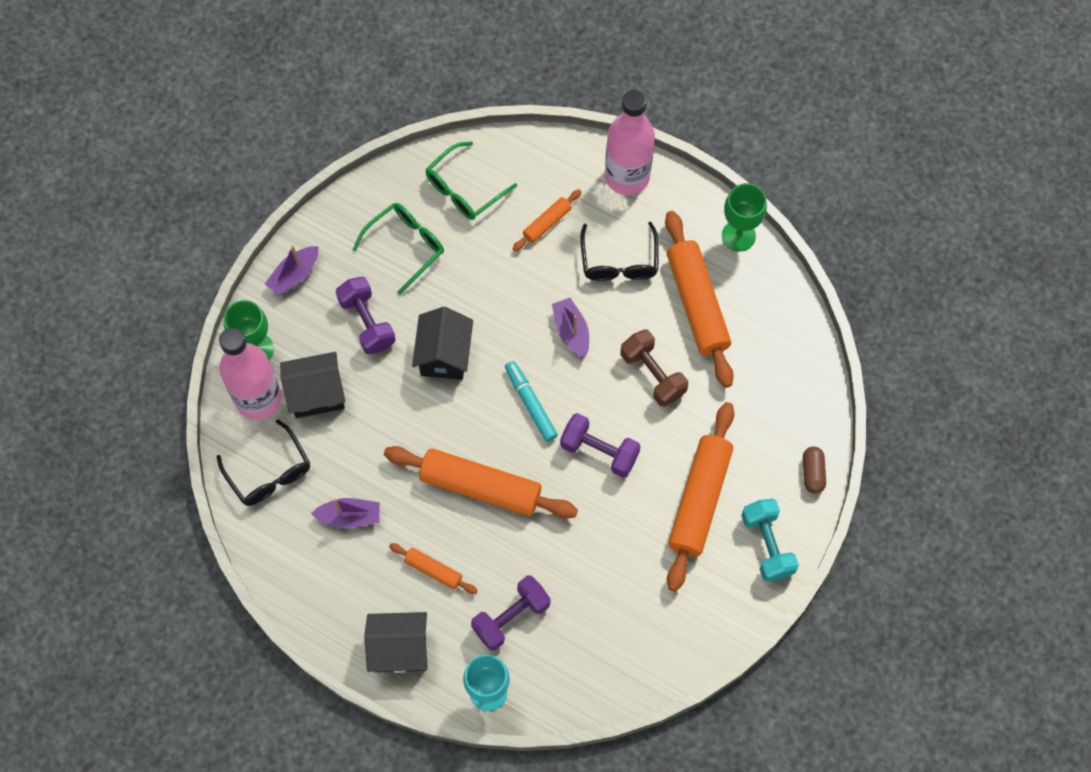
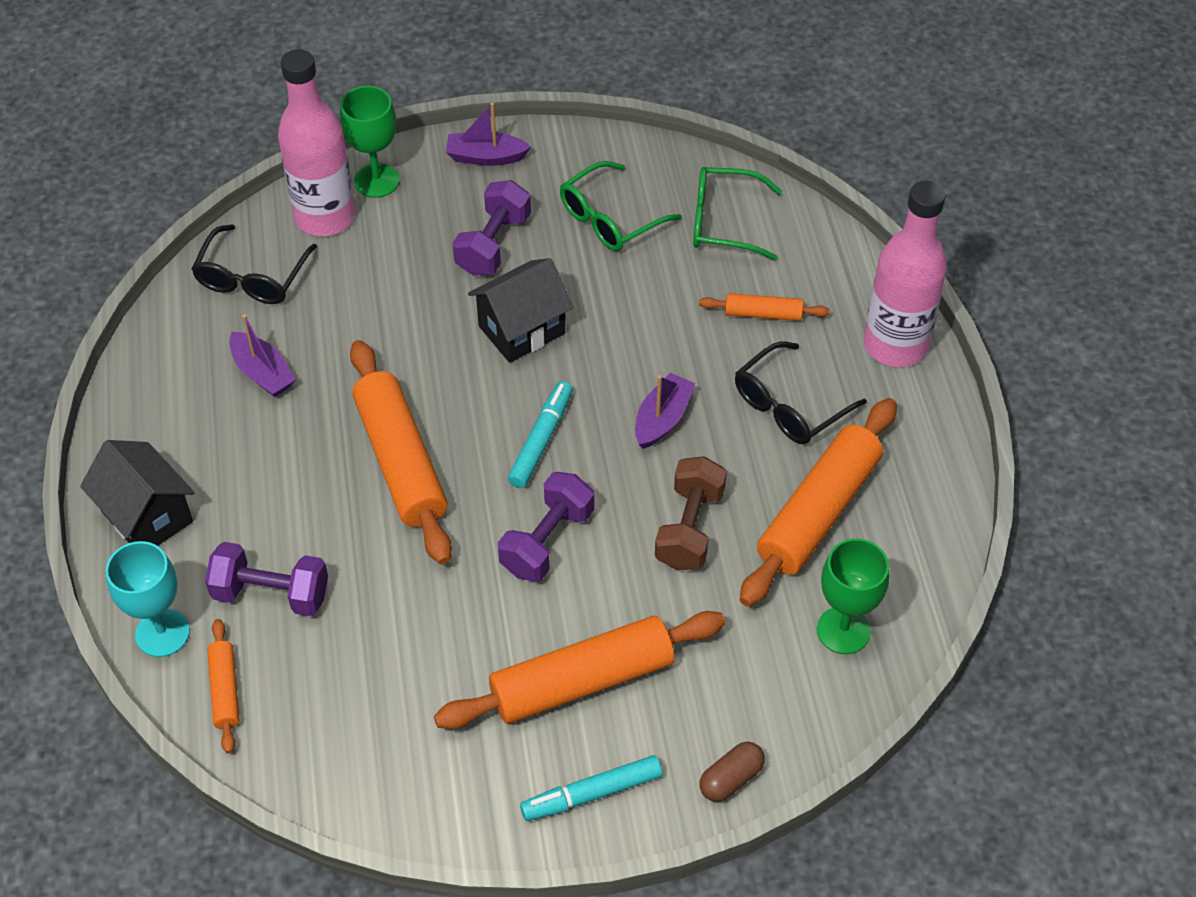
camera: 50 degrees right, 15 degrees down
black house [280,352,346,418] -> none
green glasses [353,203,444,295] -> green glasses turned 135 degrees clockwise [560,161,682,251]
orange rolling pin [389,543,478,594] -> orange rolling pin moved to [207,619,240,754]
purple dumbbell [560,413,641,478] -> purple dumbbell turned 45 degrees clockwise [498,472,594,582]
green goblet [722,183,767,252] -> green goblet moved to [817,539,889,654]
turquoise dumbbell [741,498,799,582] -> turquoise marker [520,755,662,821]

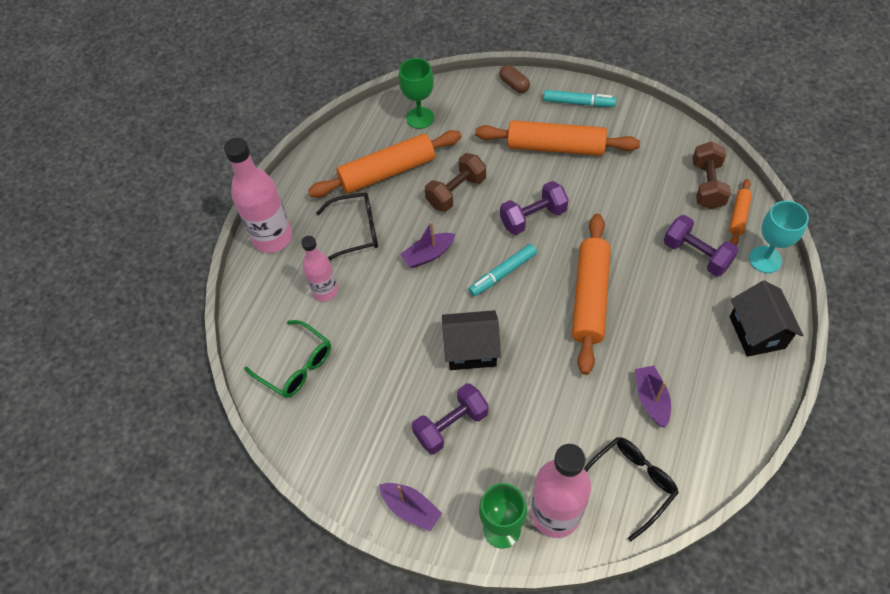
camera: 145 degrees left, 5 degrees up
green glasses [560,161,682,251] -> none
orange rolling pin [699,293,830,321] -> pink bottle [301,236,338,301]
brown capsule [699,742,765,802] -> brown capsule turned 60 degrees clockwise [499,65,530,93]
none -> brown dumbbell [693,142,731,209]

